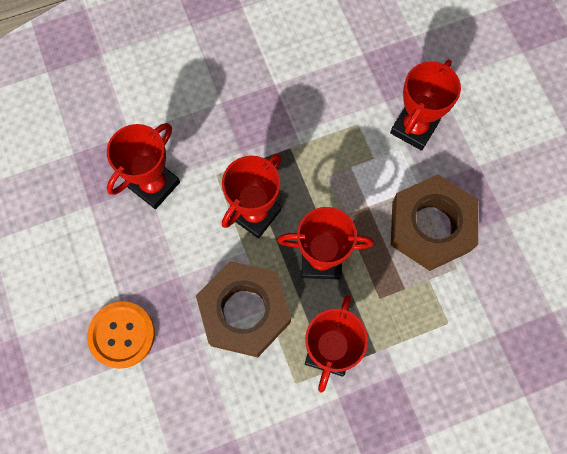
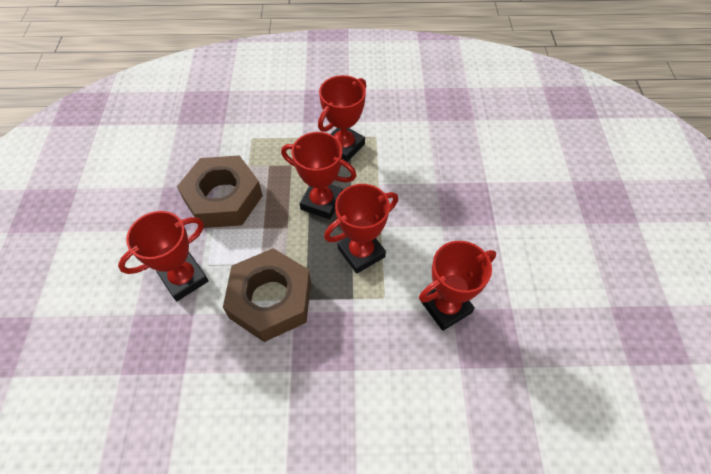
camera: 160 degrees left, 15 degrees down
orange button [87,301,155,369] -> none
brown nut [196,261,291,357] -> brown nut moved to [223,248,311,342]

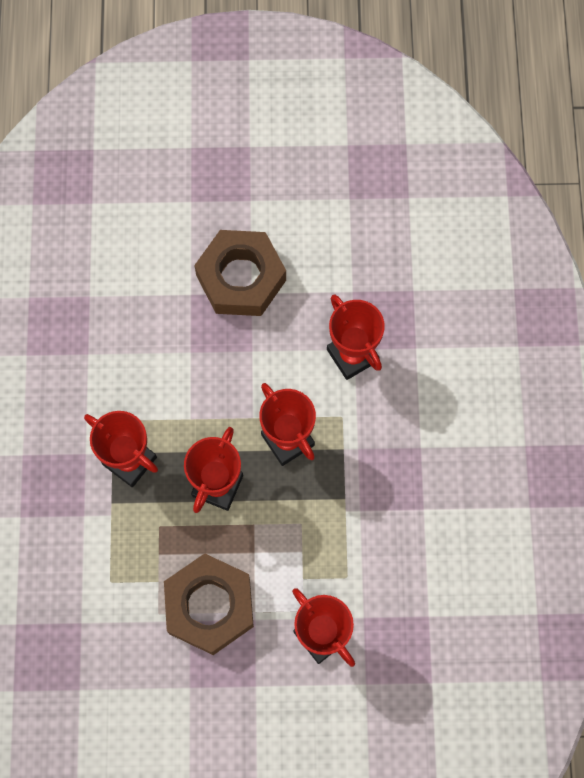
camera: 90 degrees left, 15 degrees up
brown nut [223,248,311,342] -> brown nut moved to [194,230,286,316]

